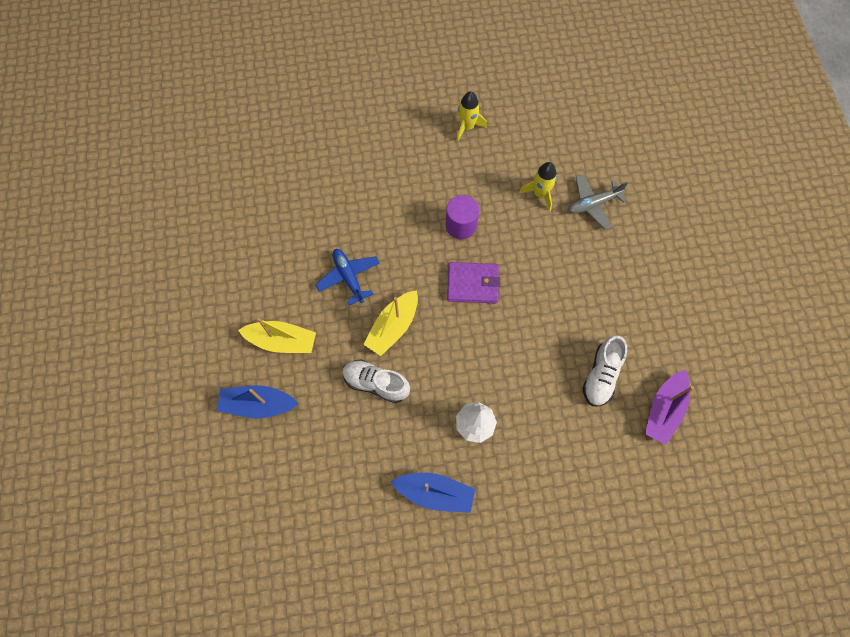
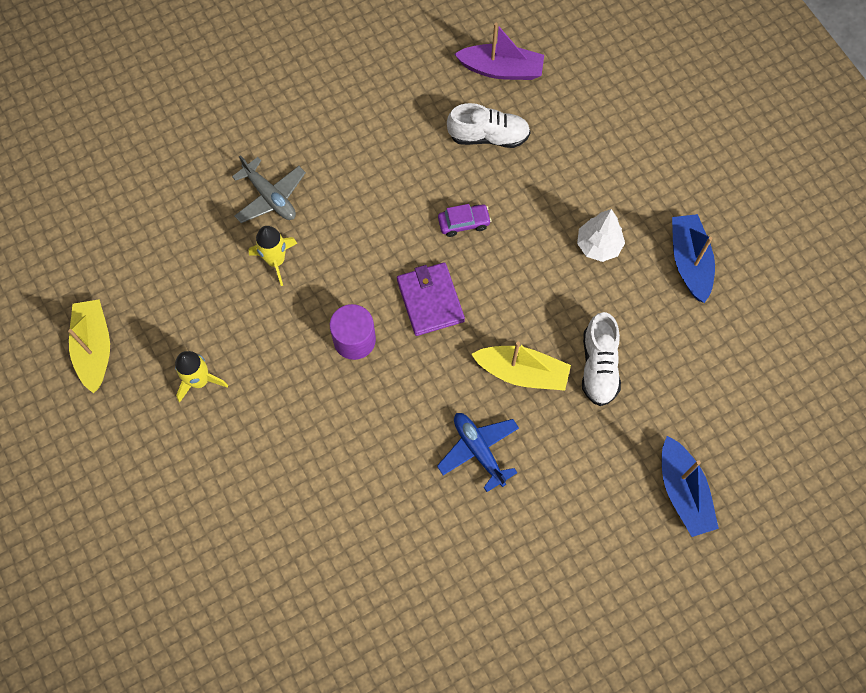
camera: 110 degrees left, 0 degrees up
yellow boat [238,318,316,353] -> yellow boat moved to [68,299,110,393]
blue plane [315,249,380,306] -> blue plane turned 105 degrees clockwise [437,413,519,492]
none -> purple car [438,204,491,237]

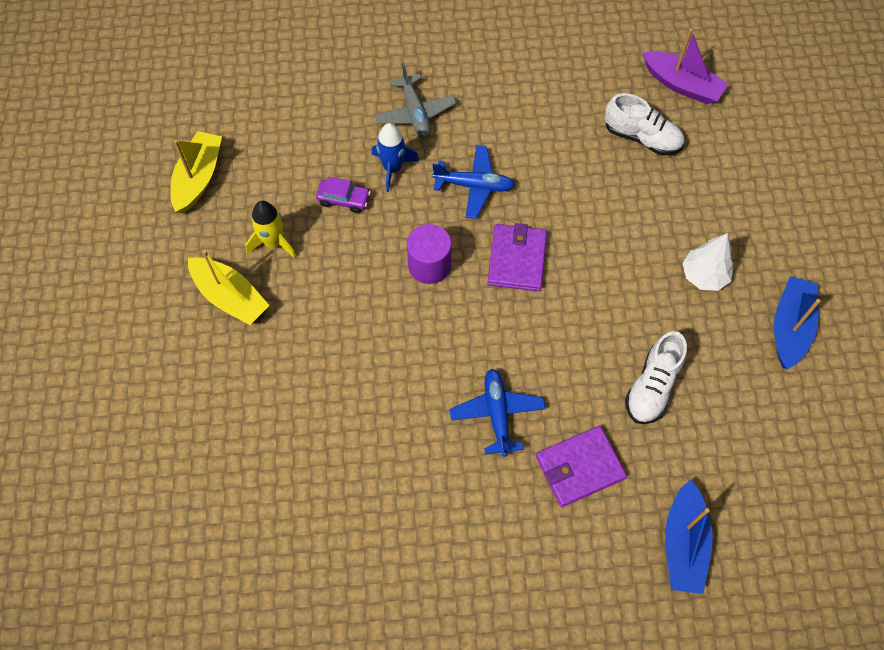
camera: 25 degrees right, 5 degrees down
yellow rocket [249,226,297,286] -> blue rocket [371,123,420,192]
purple car [438,204,491,237] -> purple car moved to [316,177,371,213]
yellow boat [471,342,571,391] -> yellow boat moved to [188,250,270,325]
none -> blue plane [432,145,515,219]
none -> purple wallet [536,426,627,507]

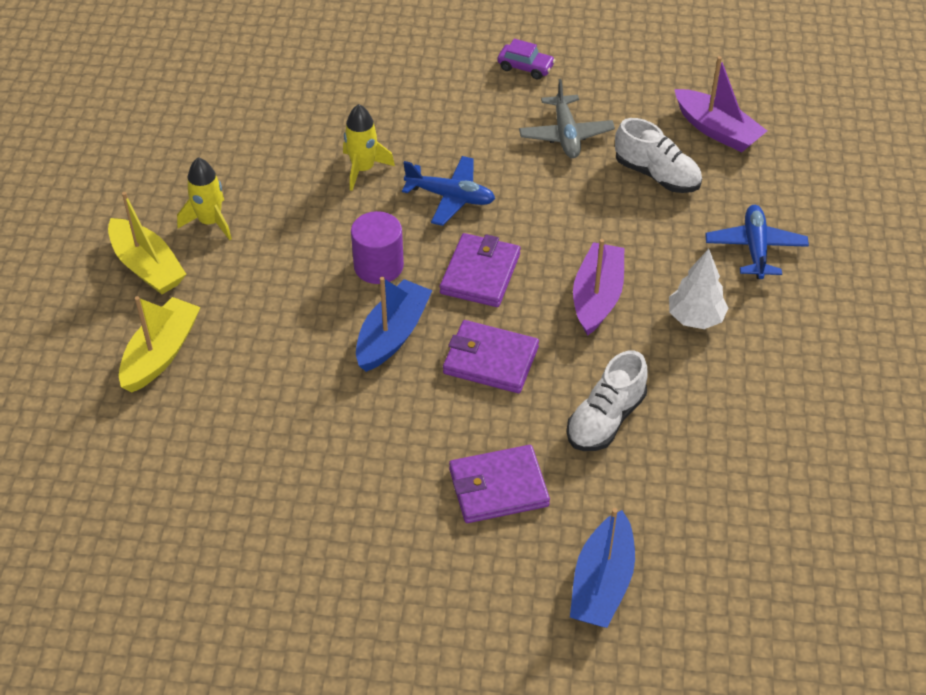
camera: 10 degrees right, 15 degrees down
yellow boat [170,131,222,213] -> yellow boat moved to [119,296,201,392]
purple car [316,177,371,213] -> purple car moved to [497,39,555,80]
blue rocket [371,123,420,192] -> yellow rocket [343,104,395,191]
grey plane [375,63,456,138] -> grey plane moved to [519,79,615,158]
blue plane [450,369,546,457] -> blue plane moved to [705,205,809,279]
blue boat [774,276,820,369] -> blue boat moved to [356,277,433,372]
none -> purple wallet [443,320,539,393]
none -> purple boat [573,239,624,336]

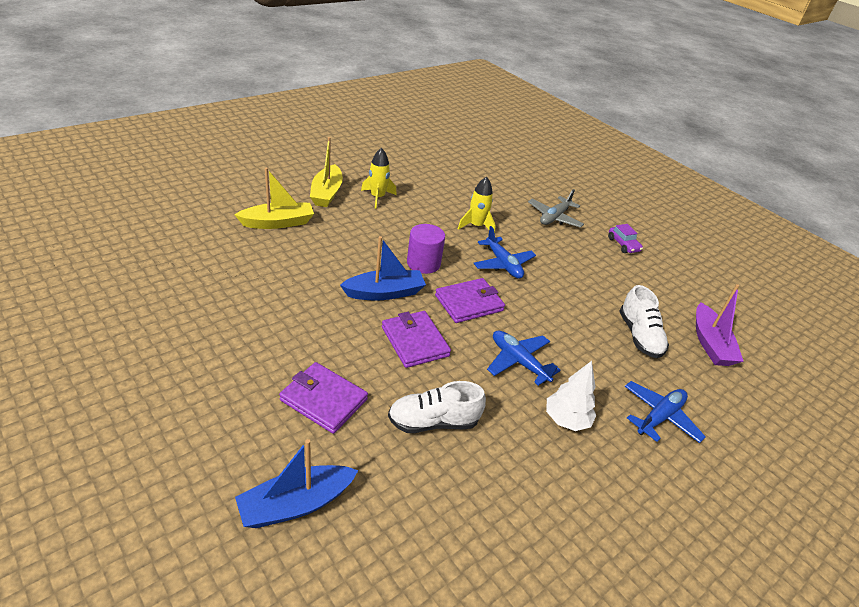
camera: 40 degrees right, 10 degrees down
grey plane [519,79,615,158] -> grey plane moved to [528,189,584,228]
purple boat [573,239,624,336] -> blue plane [487,330,561,386]

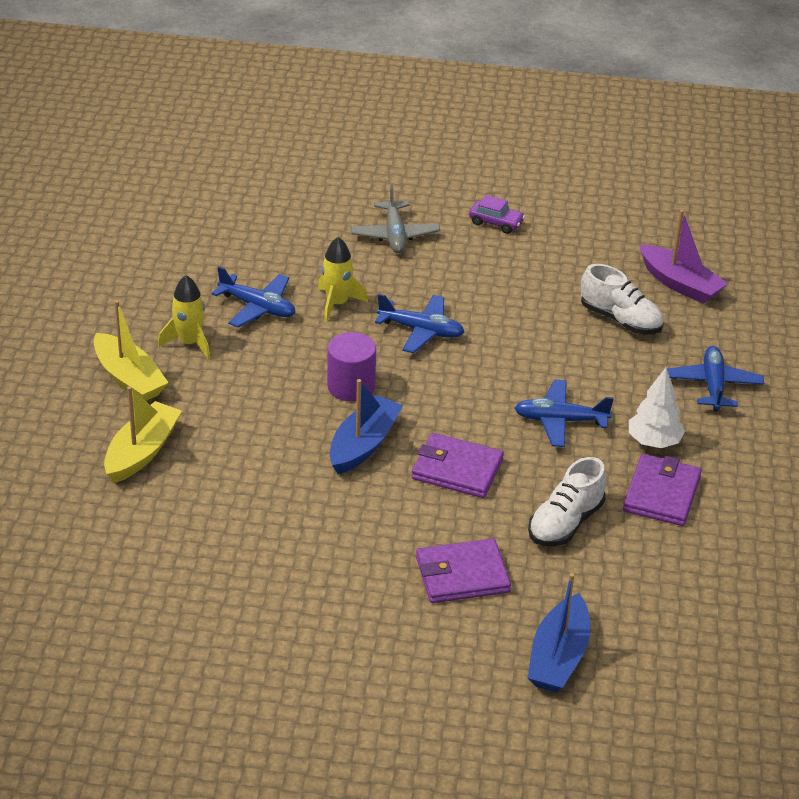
camera: 40 degrees left, 0 degrees up
purple wallet [435,278,505,323] -> purple wallet moved to [623,454,702,526]
none -> blue plane [211,266,295,328]

